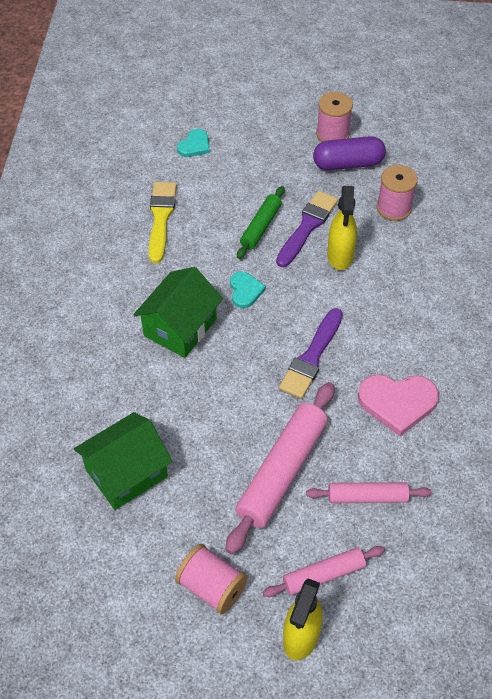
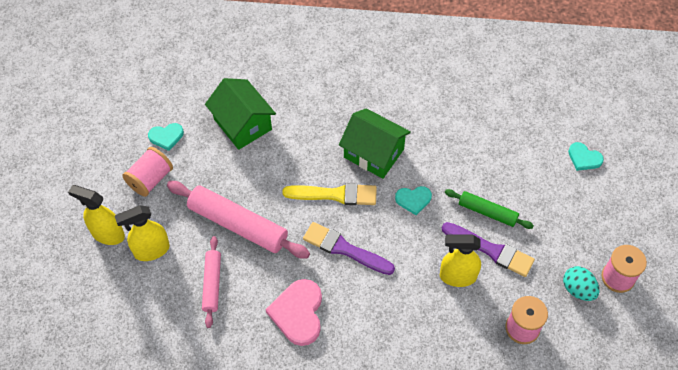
camera: 90 degrees right, 5 degrees up
yellow brush [149,182,177,263] -> yellow brush moved to [282,183,377,205]
pink rolling pin [263,546,385,597] -> yellow spray bottle [115,205,170,261]
purple capsule [313,136,386,170] -> turquoise egg [563,266,600,301]
none -> turquoise heart [148,123,184,151]

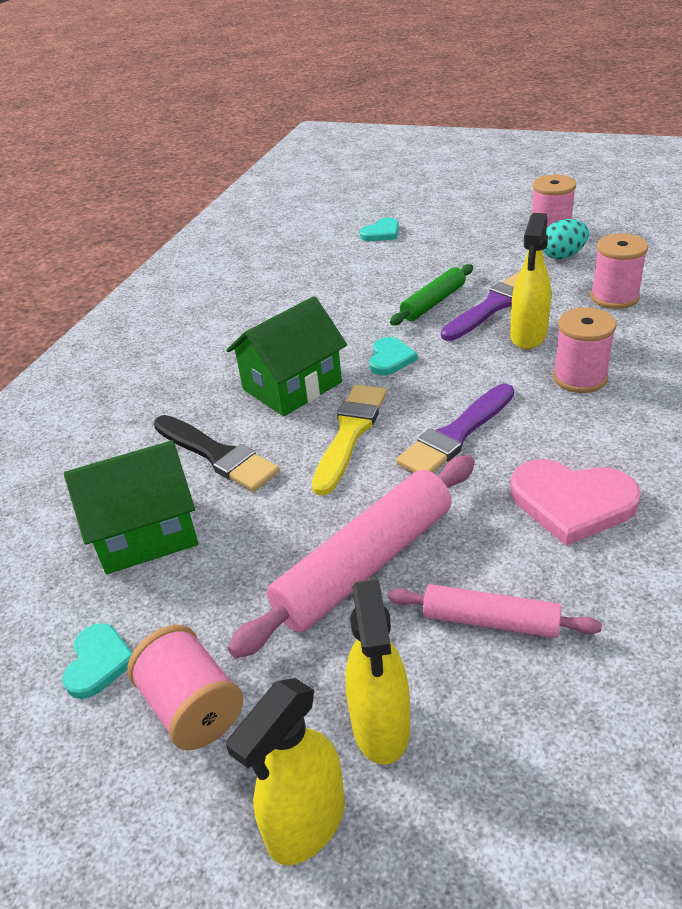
camera: 70 degrees left, 20 degrees down
none -> black brush [154,415,280,492]
none -> pink spool [553,307,616,393]

